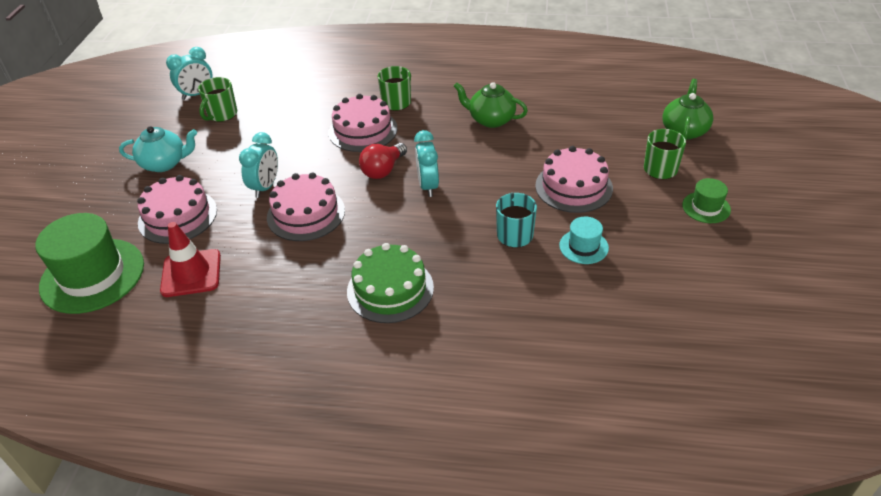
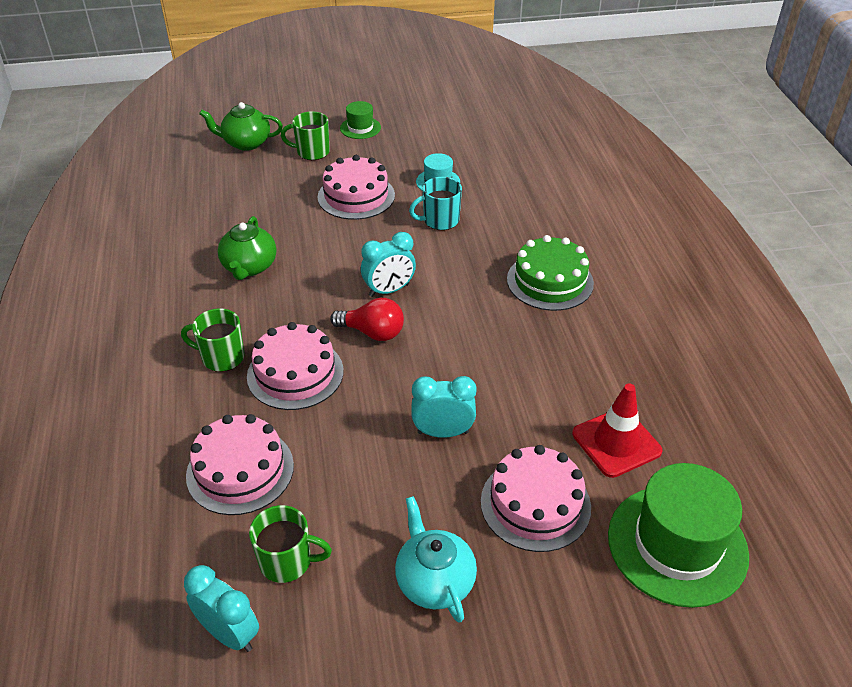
camera: 110 degrees left, 0 degrees up
pink cake [267,172,345,241] -> pink cake moved to [186,414,294,515]

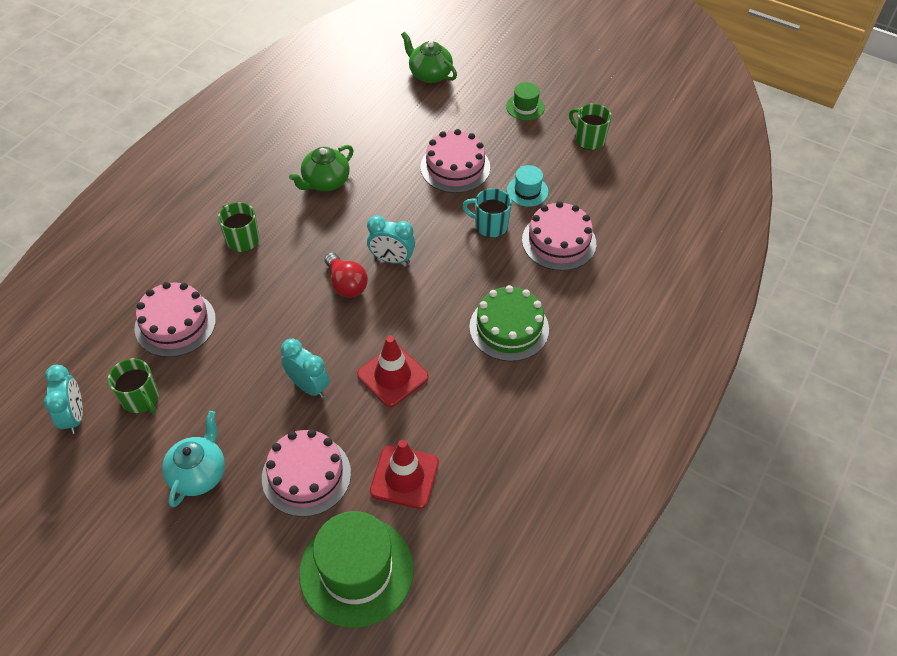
camera: 40 degrees right, 10 degrees up
pink cake [247,322,344,410] -> pink cake moved to [522,201,596,271]
green mug [281,111,330,160] -> green mug moved to [569,103,612,150]
none -> red traffic cone [357,335,429,407]

